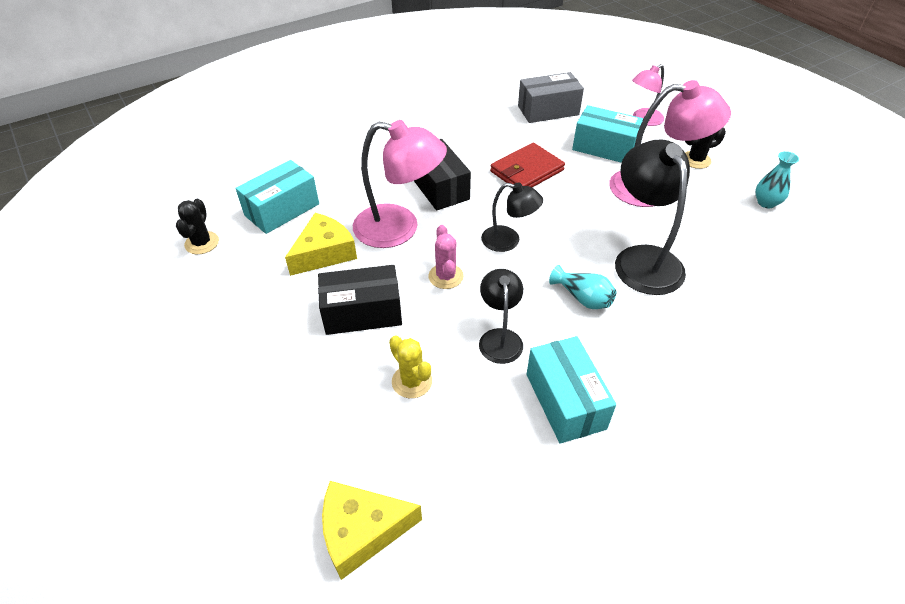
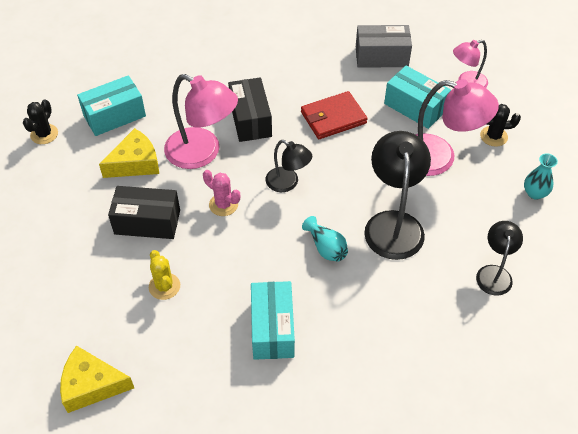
camera: 15 degrees right, 5 degrees up
pink cactus [428,225,464,289] -> pink cactus turned 60 degrees counterclockwise [203,170,240,216]
black lamp [479,269,523,364] -> black lamp moved to [476,221,523,296]

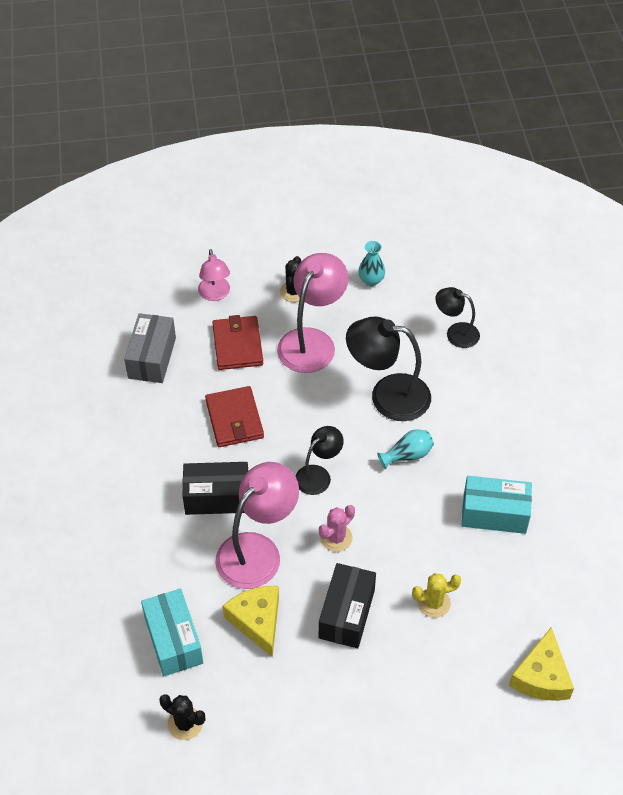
camera: 80 degrees left, 0 degrees up
turquoise box [384,66,451,129] -> red wallet [212,315,263,370]

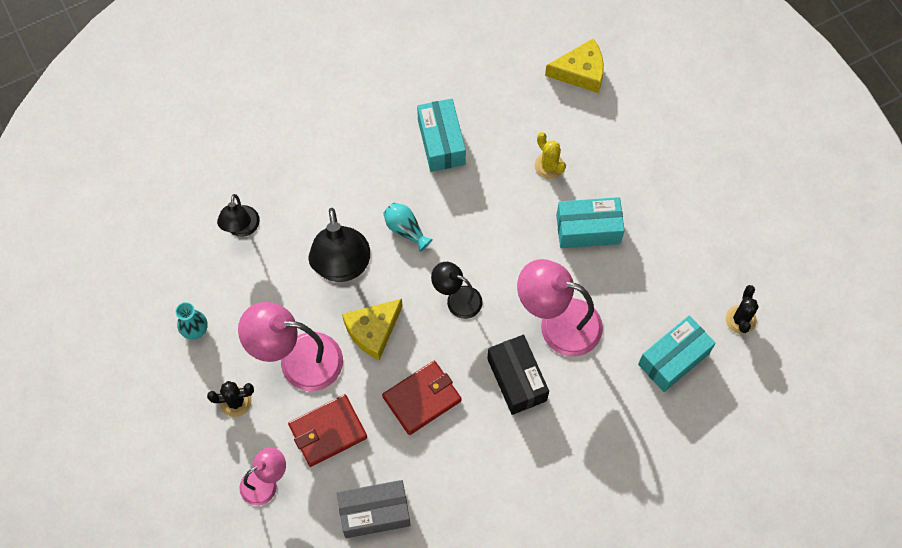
camera: 110 degrees left, 15 degrees up
yellow cheese [223,586,279,658] -> yellow cheese moved to [342,299,403,360]
pink cactus [319,505,355,552] -> none
black box [319,563,376,648] -> turquoise box [556,197,625,248]

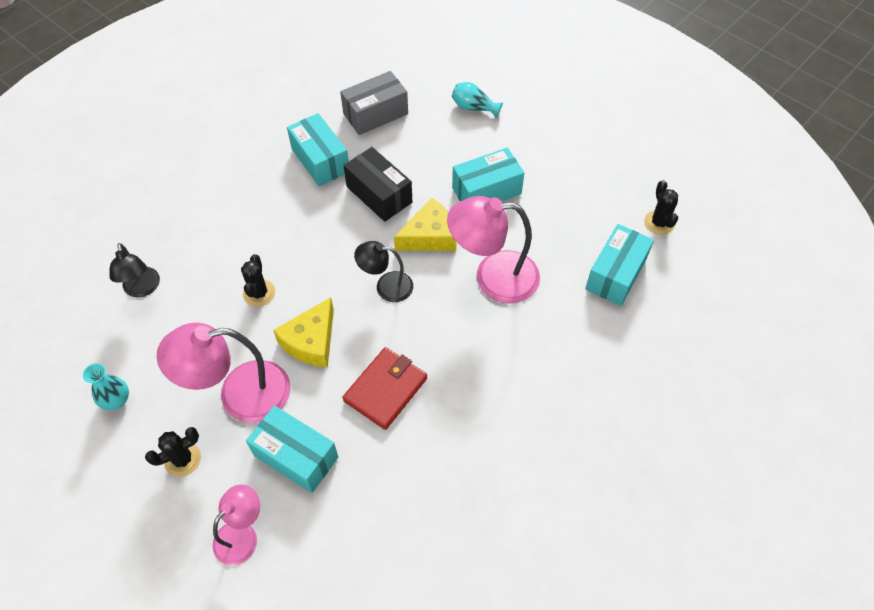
camera: 20 degrees left, 10 degrees down
red wallet [288,394,367,467] -> turquoise box [246,406,338,493]
black lamp [308,208,370,282] -> black cactus [241,254,275,307]
grey box [337,480,411,538] -> grey box moved to [340,71,408,135]
turquoise vase [383,202,433,252] -> turquoise vase moved to [452,82,503,118]
black box [487,335,549,415] -> black box moved to [344,147,412,222]
yellow cactus [535,132,566,179] -> none
yellow cheese [545,38,604,93] -> yellow cheese moved to [394,198,457,251]

